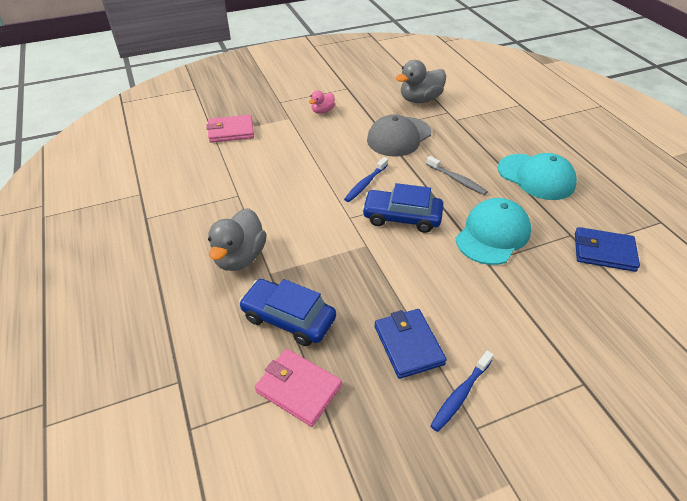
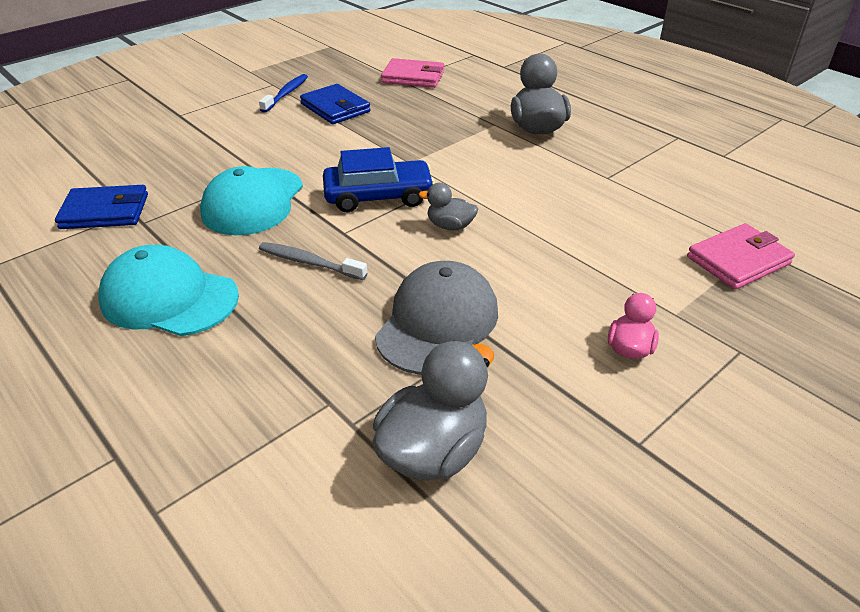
camera: 160 degrees right, 5 degrees down
blue car [239,279,336,346] -> none
blue toothbrush [344,157,388,202] -> grey duck [419,183,478,230]

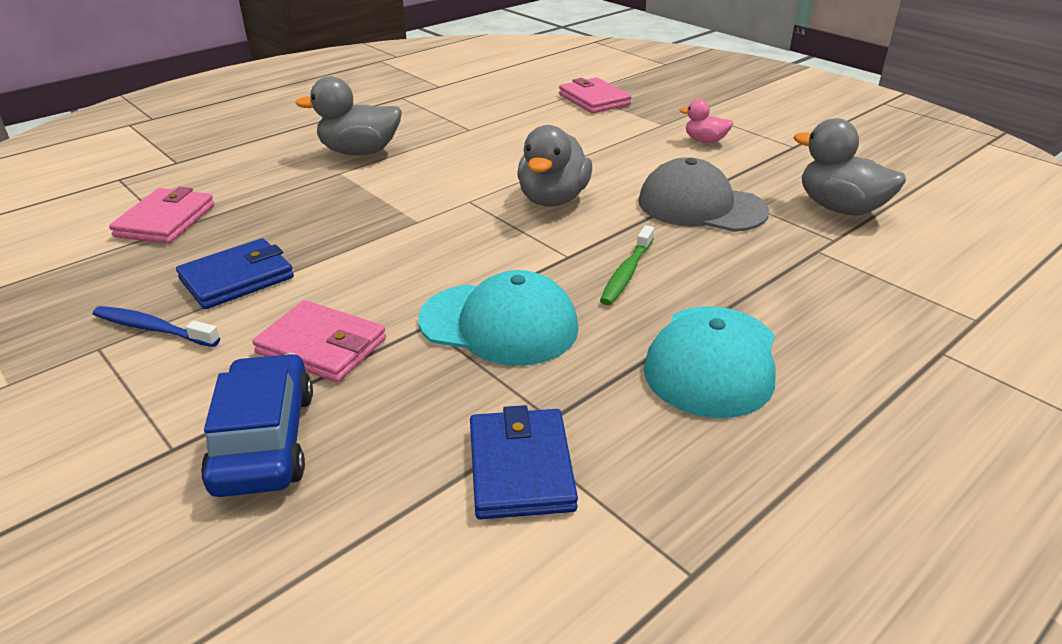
camera: 90 degrees left, 5 degrees down
grey toothbrush [259,242,367,280] -> green toothbrush [600,225,654,305]
blue car [323,147,435,212] -> blue car moved to [201,353,313,497]
grey duck [419,183,478,230] -> grey duck [517,125,592,207], size x1.80
none -> pink wallet [252,300,386,383]

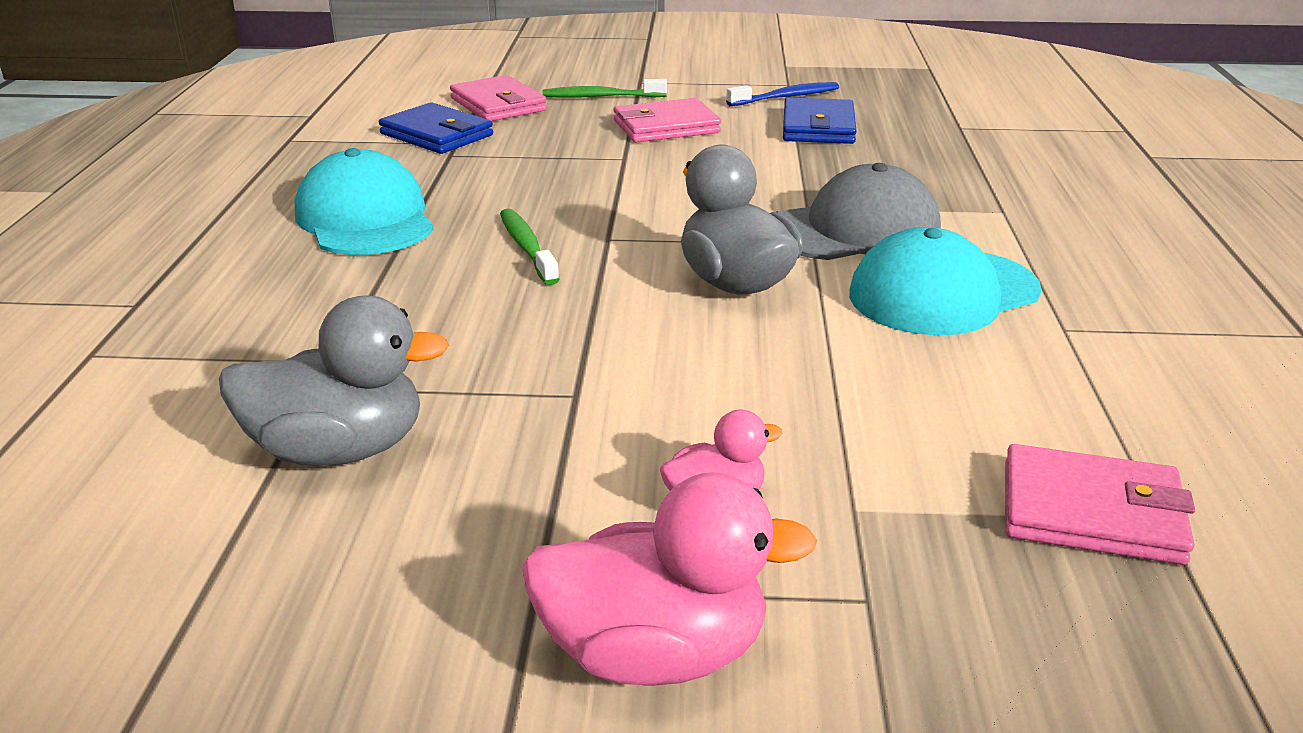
camera: 135 degrees right, 5 degrees down
pink wallet [109,187,215,244] -> pink wallet moved to [450,75,547,121]
blue car [201,353,313,497] -> green toothbrush [542,79,667,98]
grey duck [295,76,402,155] -> none
turquoise cap [418,270,578,366] -> turquoise cap moved to [849,227,1042,335]
grey cap [638,157,769,232] -> grey cap moved to [776,163,941,260]
none -> pink duck [522,472,817,686]

